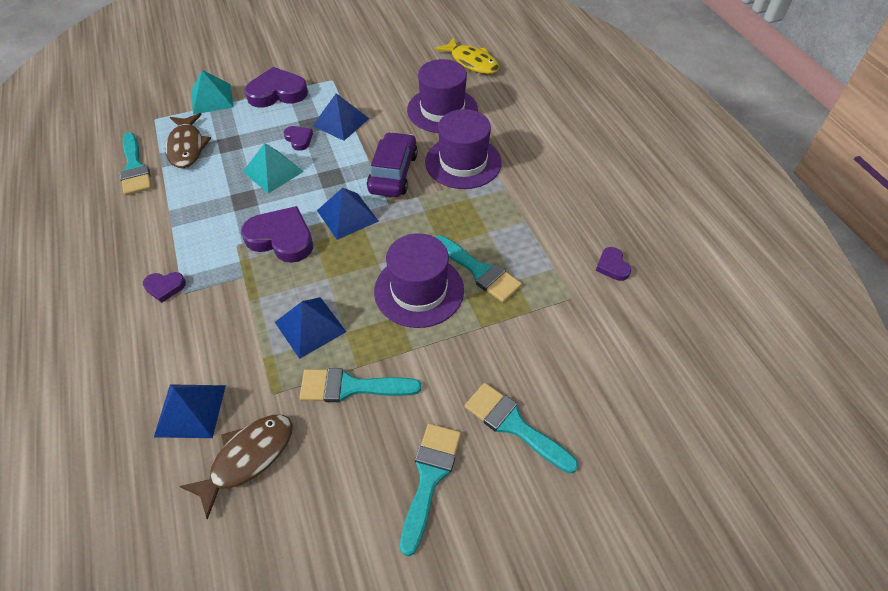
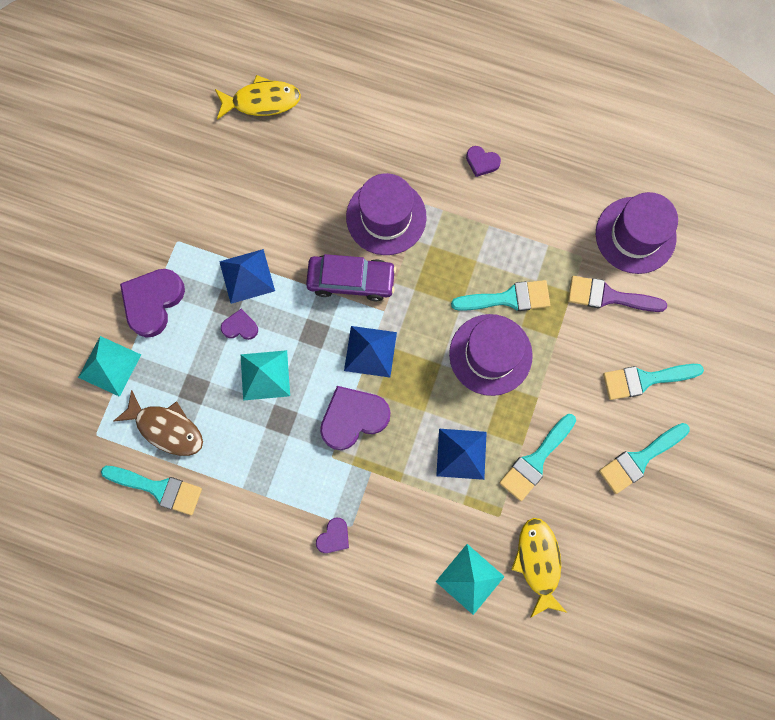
camera: 50 degrees left, 25 degrees up
blue pyramid [154,384,226,438] -> turquoise pyramid [436,544,505,615]
brown fish [179,415,293,520] -> yellow fish [511,518,567,618]
purple car [367,132,418,197] -> purple car turned 135 degrees clockwise [306,254,396,302]
turquoise brush [400,423,461,556] -> turquoise brush turned 90 degrees counterclockwise [599,423,690,494]
purple hat [407,59,478,133] -> purple hat moved to [596,192,678,274]
purple heart [596,247,631,281] -> purple heart moved to [466,146,501,177]
none -> purple brush [568,276,667,312]

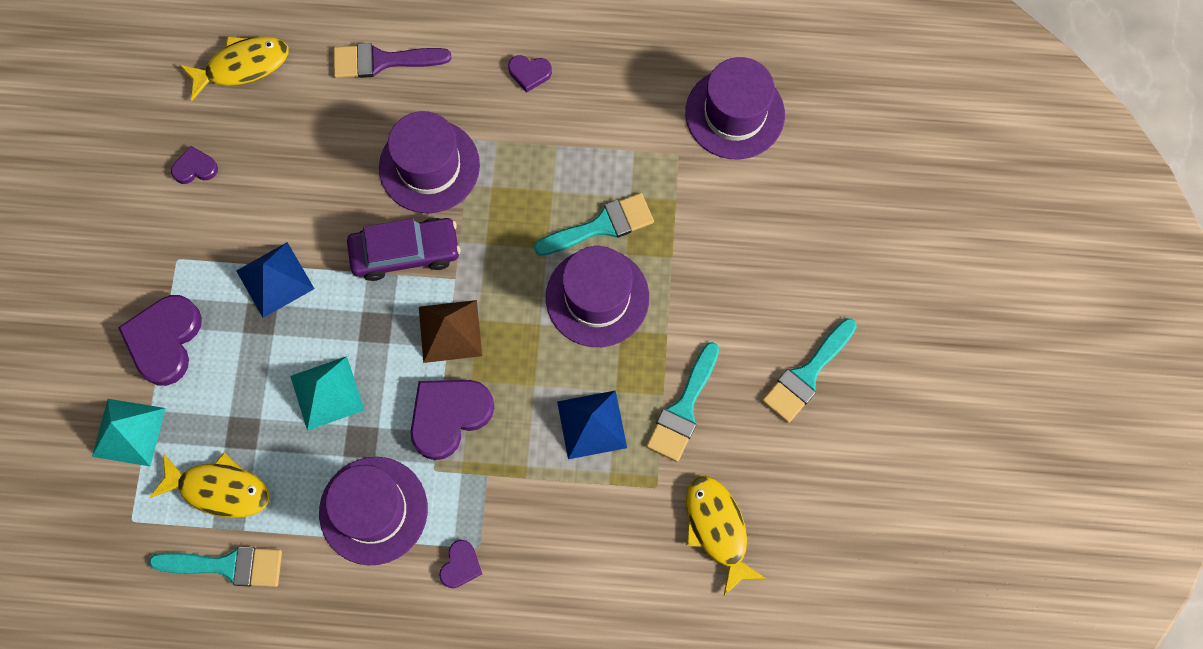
camera: 15 degrees left, 5 degrees down
brown fish [114,390,203,456] -> yellow fish [149,453,269,518]
purple heart [221,309,258,340] -> purple heart moved to [171,146,218,184]
blue pyramid [344,326,397,377] -> brown pyramid [419,300,482,363]
turquoise pyramid [436,544,505,615] -> none
purple brush [568,276,667,312] -> purple brush moved to [333,43,451,78]
turquoise brush [603,364,704,400] -> none
none -> purple hat [319,457,428,565]

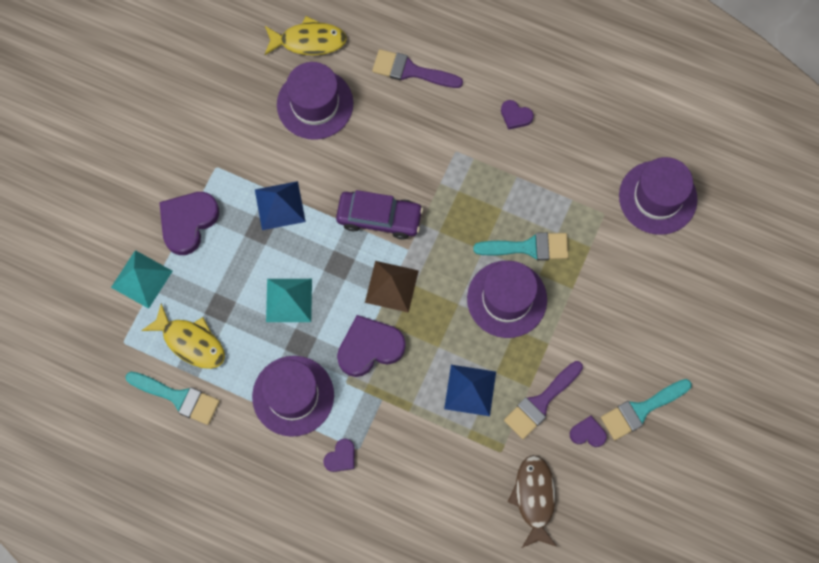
camera: 20 degrees right, 0 degrees up
purple heart [171,146,218,184] -> purple heart moved to [570,416,607,447]
purple hat [379,111,480,213] -> purple hat moved to [277,62,353,140]
turquoise brush [646,342,719,462] -> purple brush [504,361,583,439]
yellow fish [686,476,766,596] -> brown fish [508,455,557,548]

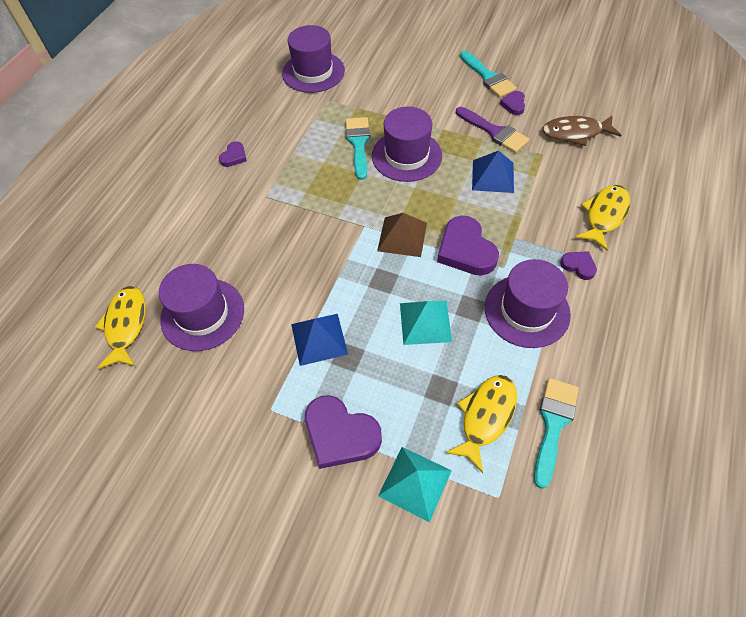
camera: 90 degrees left, 15 degrees down
purple car [336,190,423,240] -> none
purple brush [372,49,463,88] -> none
none -> yellow fish [575,185,631,251]

